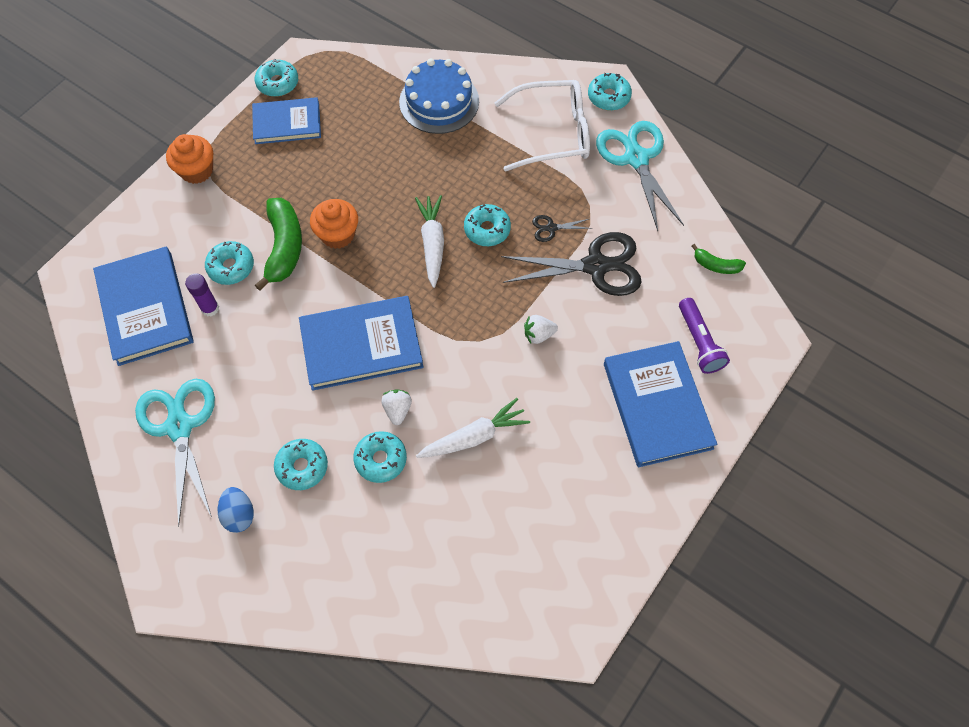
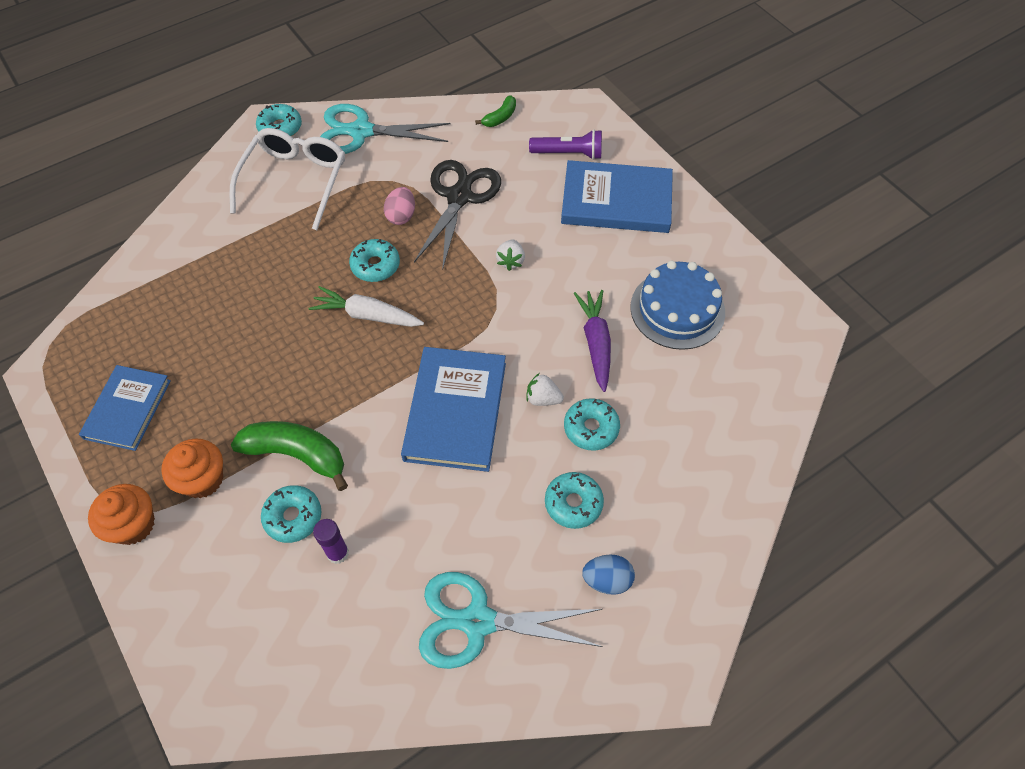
camera: 70 degrees left, 5 degrees down
blue book [93,247,194,366] -> none
turquoise donut [255,59,298,97] -> none
orange cupcake [310,199,358,249] -> orange cupcake moved to [161,438,223,498]
blue cake [399,59,479,134] -> blue cake moved to [630,261,725,350]
white carrot [416,398,530,458] -> purple carrot [574,290,611,392]
black scissors [532,215,593,242] -> pink egg [384,187,415,225]

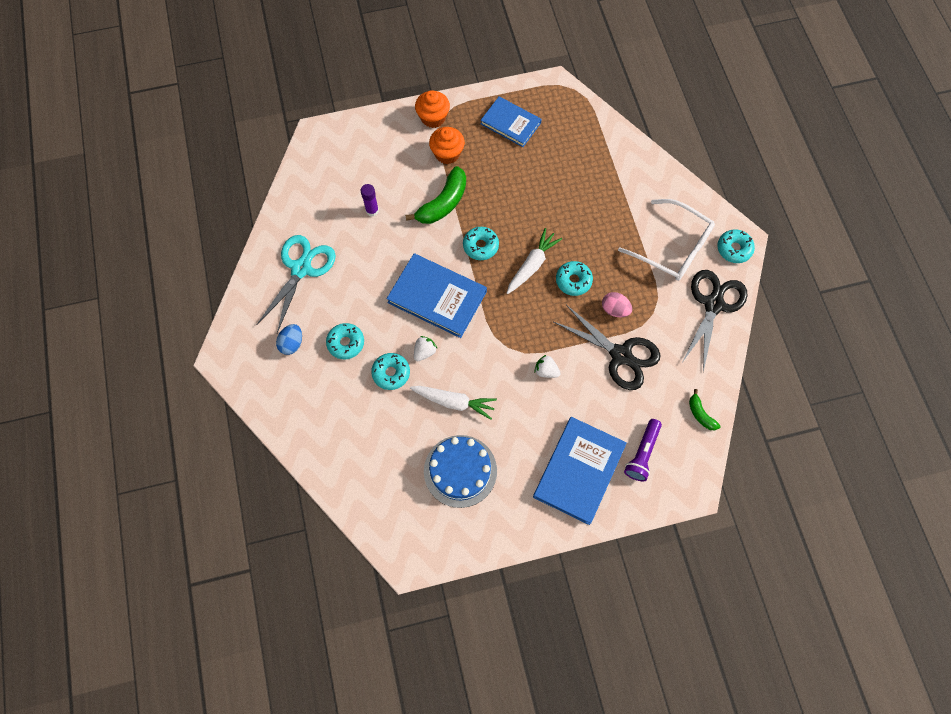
camera: 110 degrees right, 10 degrees up
turquoise donut [261,485,321,543] -> turquoise donut moved to [463,227,499,260]
turquoise scissors [320,104,451,154] -> black scissors [683,270,747,372]
purple carrot [574,290,611,392] -> white carrot [410,386,497,420]

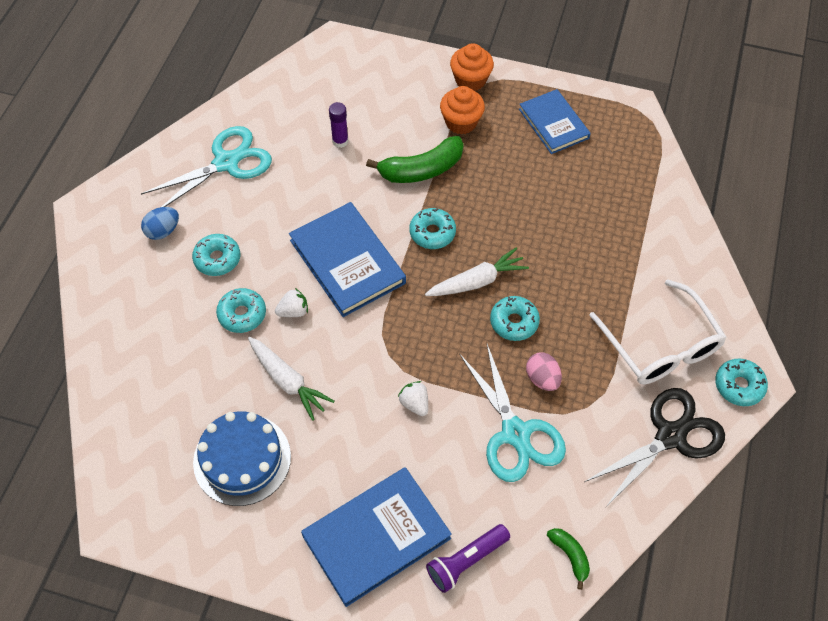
camera: 30 degrees right, 10 degrees down
black scissors [554,305,660,390] -> turquoise scissors [459,344,566,482]
green banana [689,389,720,430] -> green banana turned 150 degrees clockwise [547,528,590,590]

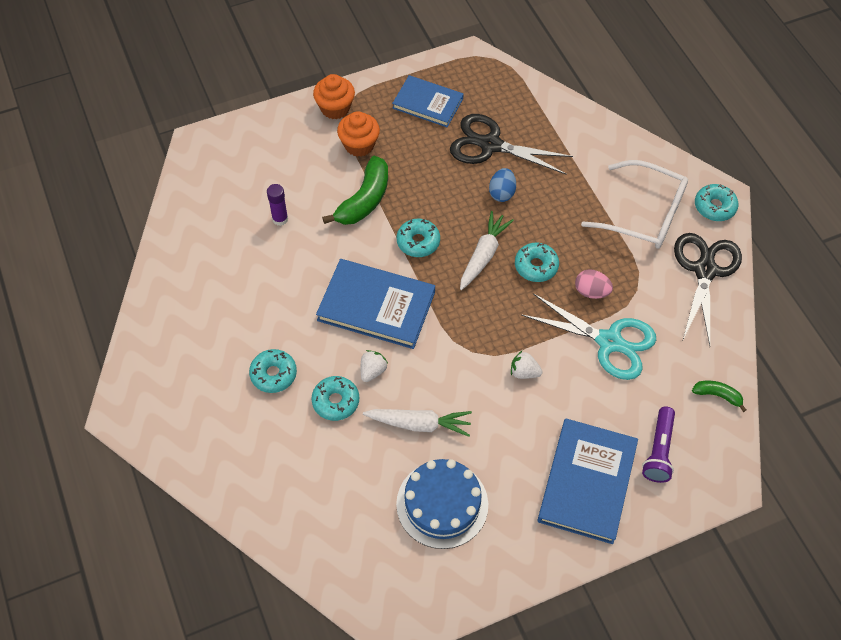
camera: 40 degrees left, 0 degrees up
turquoise scissors [141,126,272,207] -> none
blue egg [141,207,179,240] -> blue egg moved to [489,168,516,202]
none -> black scissors [450,114,573,175]

